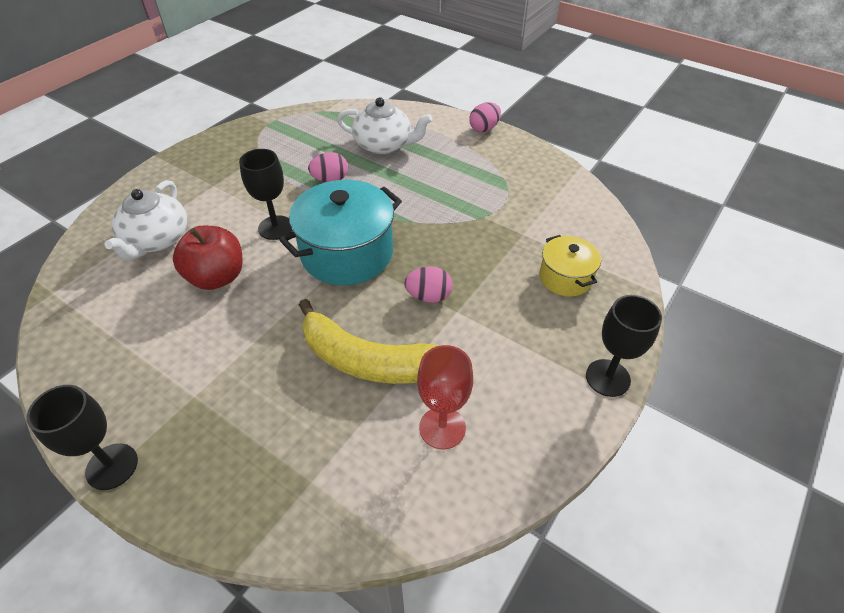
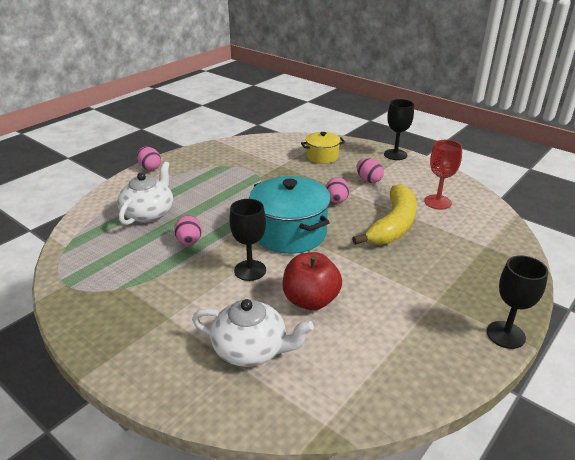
camera: 85 degrees left, 15 degrees down
none -> pink egg [357,158,384,183]

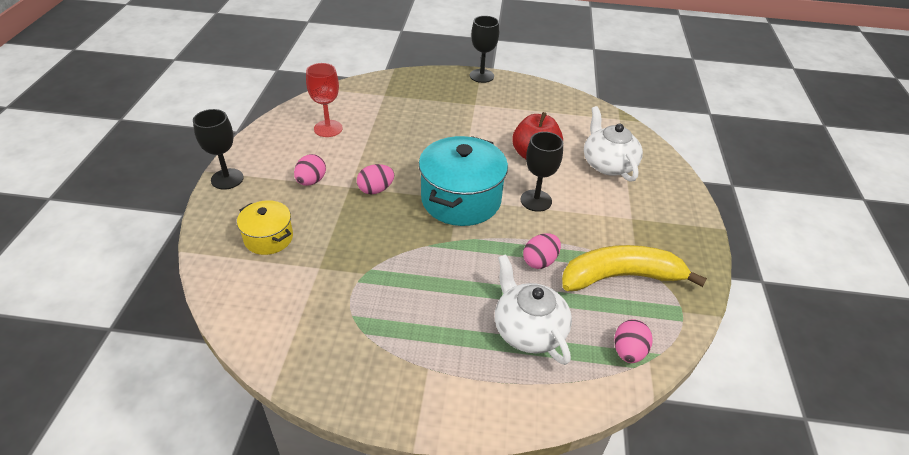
camera: 125 degrees left, 10 degrees up
white teapot [117,162,173,225] -> white teapot turned 75 degrees clockwise [495,254,572,365]
pink egg [137,147,161,170] -> pink egg moved to [614,320,652,363]
yellow banana [352,184,417,245] -> yellow banana moved to [562,245,707,291]

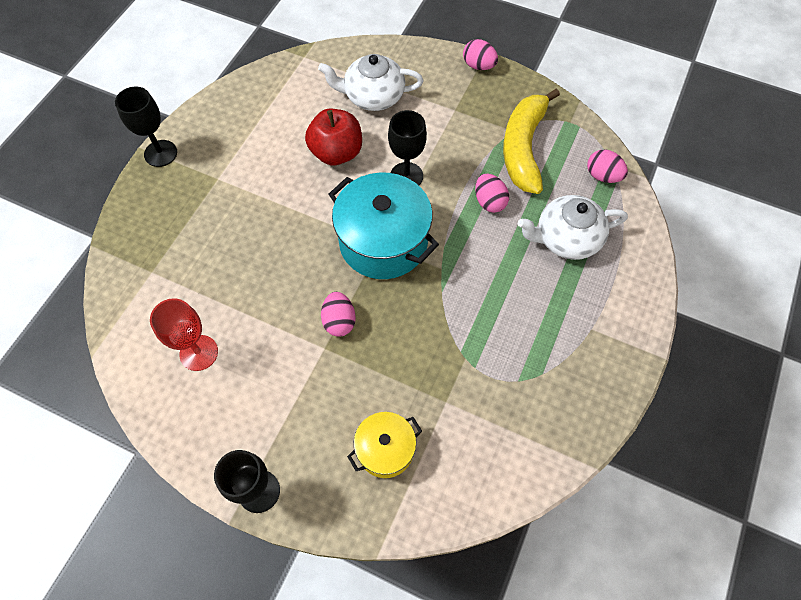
camera: 70 degrees left, 20 degrees up
pink egg [294,154,326,186] -> pink egg moved to [463,39,498,70]

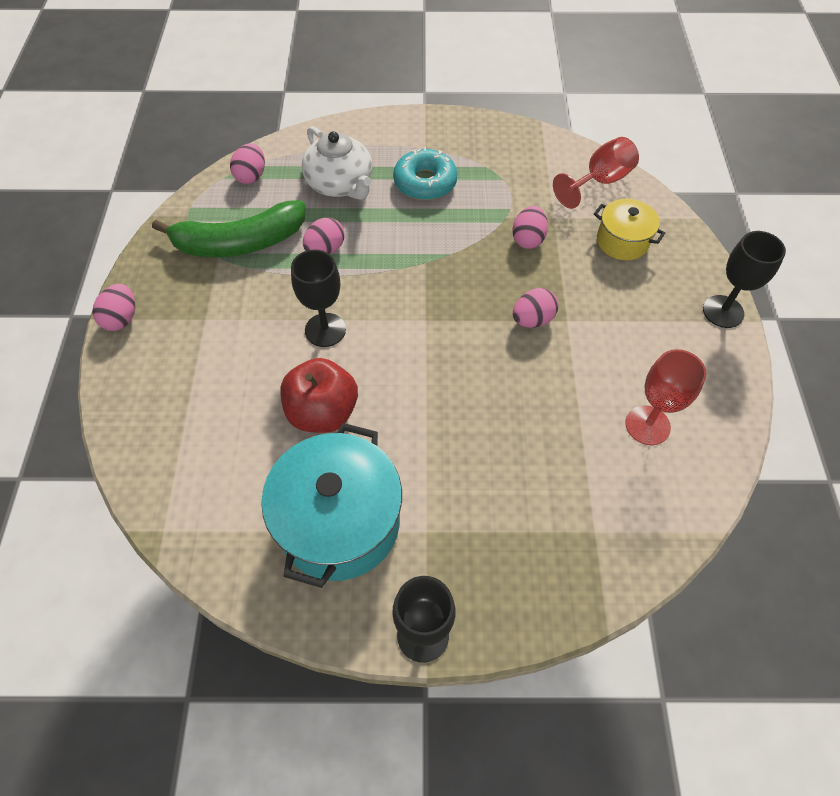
camera: 115 degrees left, 5 degrees down
white teapot [318,54,423,111] -> none
turquoise pot [328,173,439,279] -> turquoise pot moved to [261,423,402,588]
yellow banana [503,89,560,194] -> green banana [152,200,306,257]
none -> turquoise donut [393,147,458,200]
none -> pink egg [513,206,548,249]
none -> red goblet [553,137,639,209]

